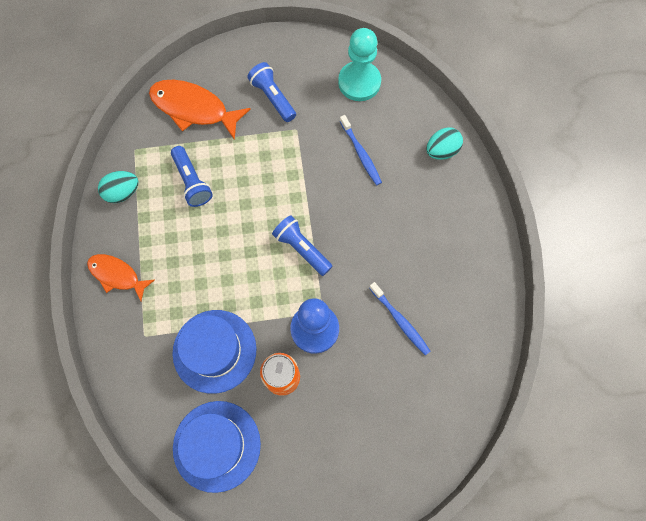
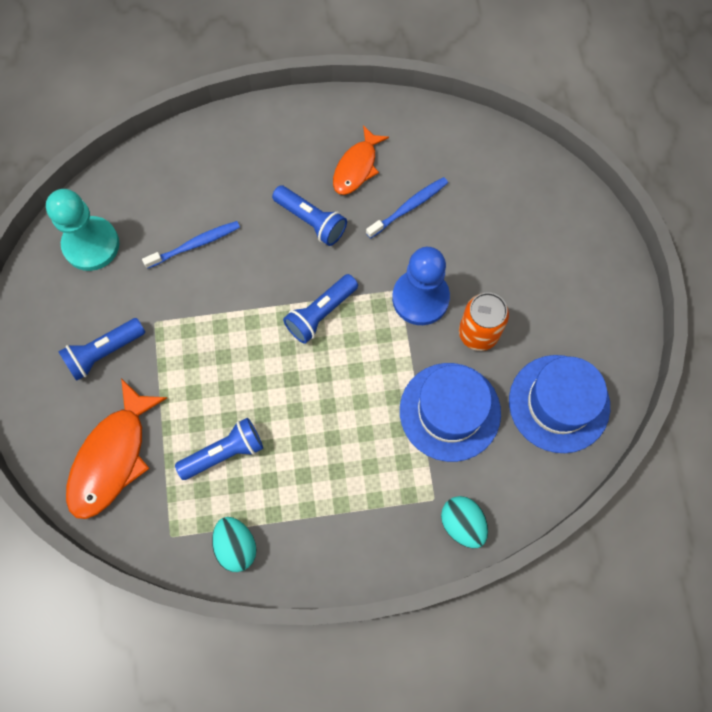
camera: 90 degrees left, 0 degrees up
orange fish [87,254,155,301] -> orange fish moved to [333,125,389,195]
turquoise egg [426,127,463,160] -> turquoise egg moved to [441,496,488,548]
none -> blue flashlight [272,185,347,246]

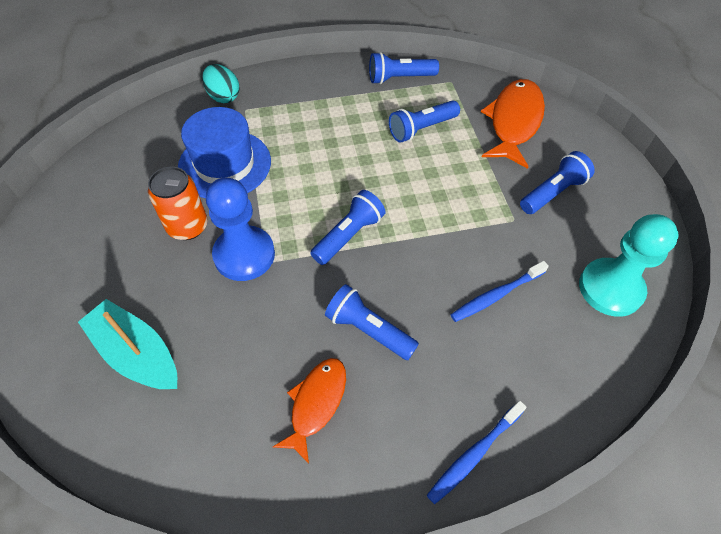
camera: 175 degrees right, 15 degrees down
turquoise egg [212,517,256,572] -> blue flashlight [369,52,439,84]
blue toothbrush [366,177,448,238] -> blue toothbrush moved to [427,401,527,504]
blue hat [509,355,610,453] -> none
none -> turquoise boat [78,299,177,389]

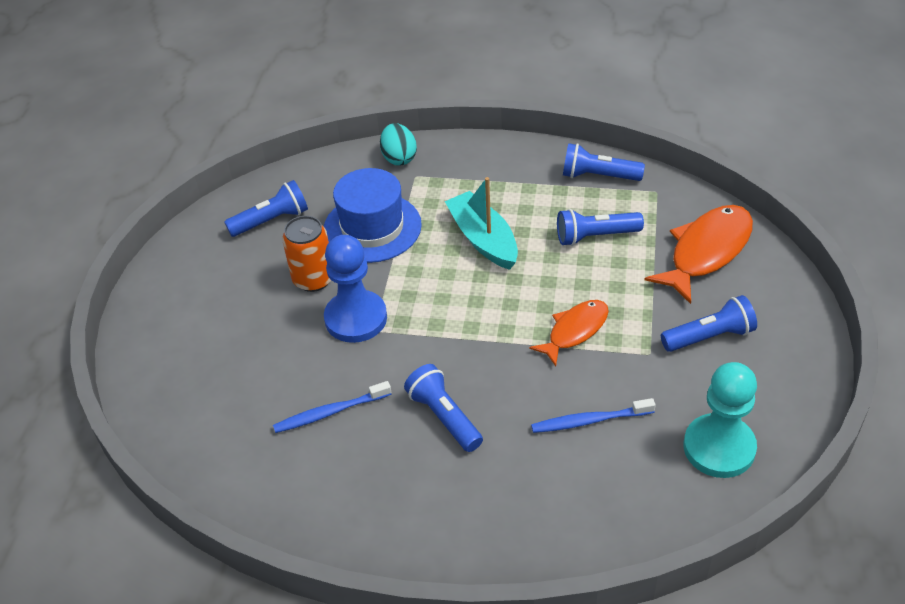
camera: 25 degrees right, 10 degrees down
turquoise boat [78,299,177,389] -> turquoise boat moved to [445,177,518,270]
orange fish [273,358,346,464] -> orange fish moved to [529,300,609,367]
blue flashlight [310,190,386,265] -> blue flashlight moved to [224,180,308,237]
blue toothbrush [427,401,527,504] -> blue toothbrush moved to [273,381,391,433]

